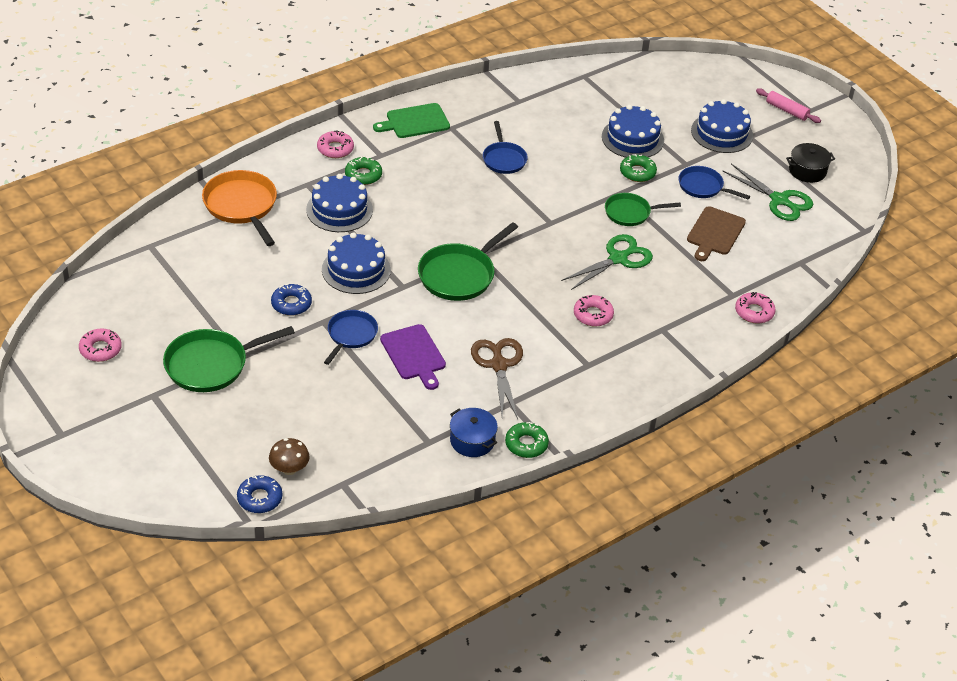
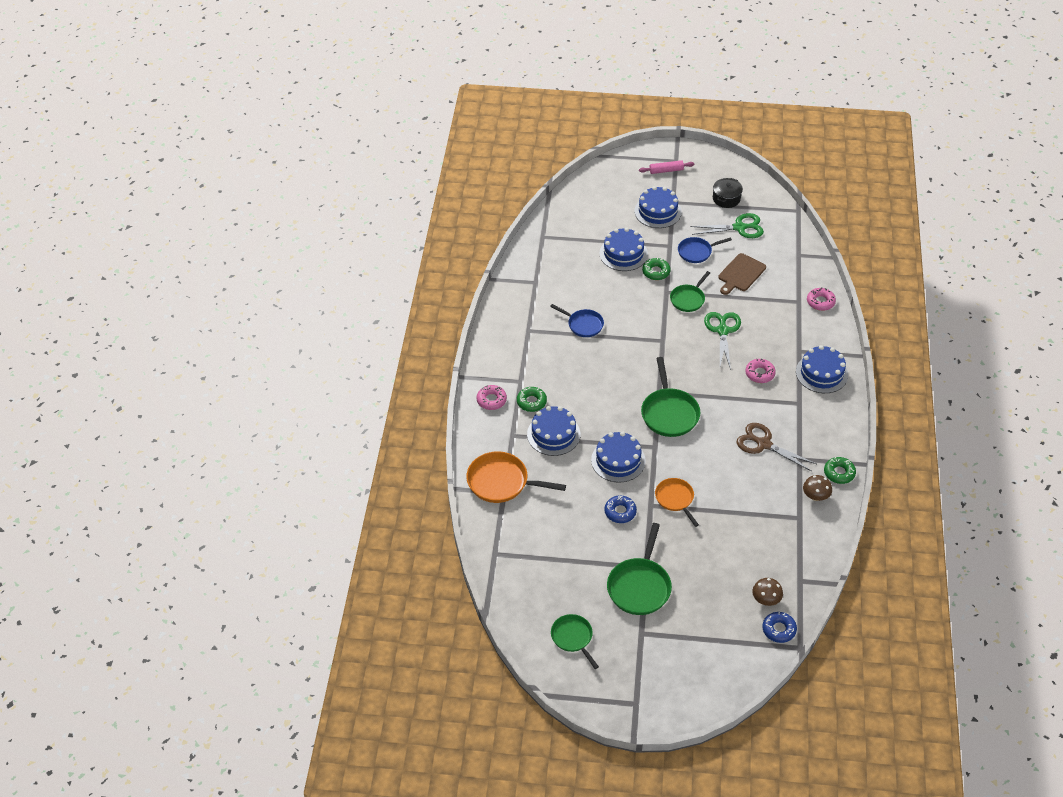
camera: 45 degrees left, 5 degrees up
pink donut [79,329,122,362] -> green pan [551,614,599,669]
blue pan [324,310,378,365] -> orange pan [655,478,699,527]
green cutting board [373,103,450,138] -> none
purple cutting board [380,324,446,390] -> none
blue pot [450,408,498,457] -> brown mushroom [803,475,832,501]
brown cutting board [687,206,746,261] -> brown cutting board turned 60 degrees clockwise [718,253,766,295]
none -> blue cake [796,345,848,393]

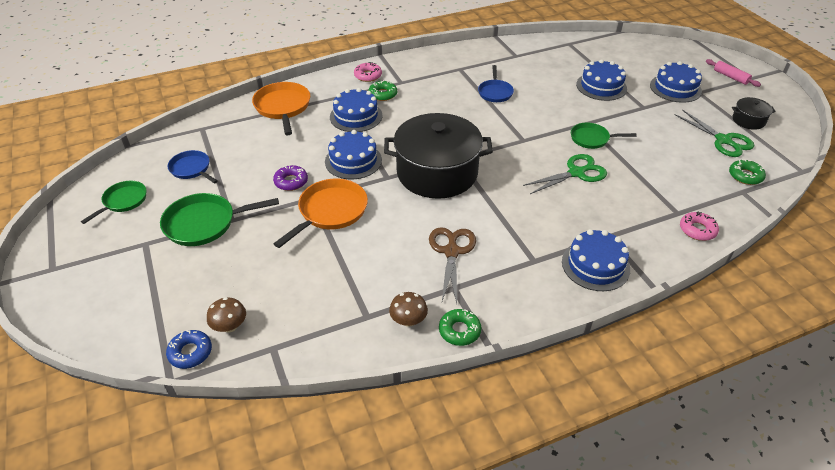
camera: 60 degrees right, 5 degrees down
blue donut [605,495,637,523] -> purple donut [273,165,308,191]
green pan [641,357,701,437] -> black pot [384,113,493,199]
green donut [642,258,671,280] -> green donut moved to [729,159,766,185]
orange pan [655,478,699,527] -> orange pan [274,179,368,248], size x1.58
blue pan [678,237,732,263] -> blue pan moved to [168,150,218,184]
brown cutting board [718,253,766,295] -> none
pink donut [745,359,776,383] -> none

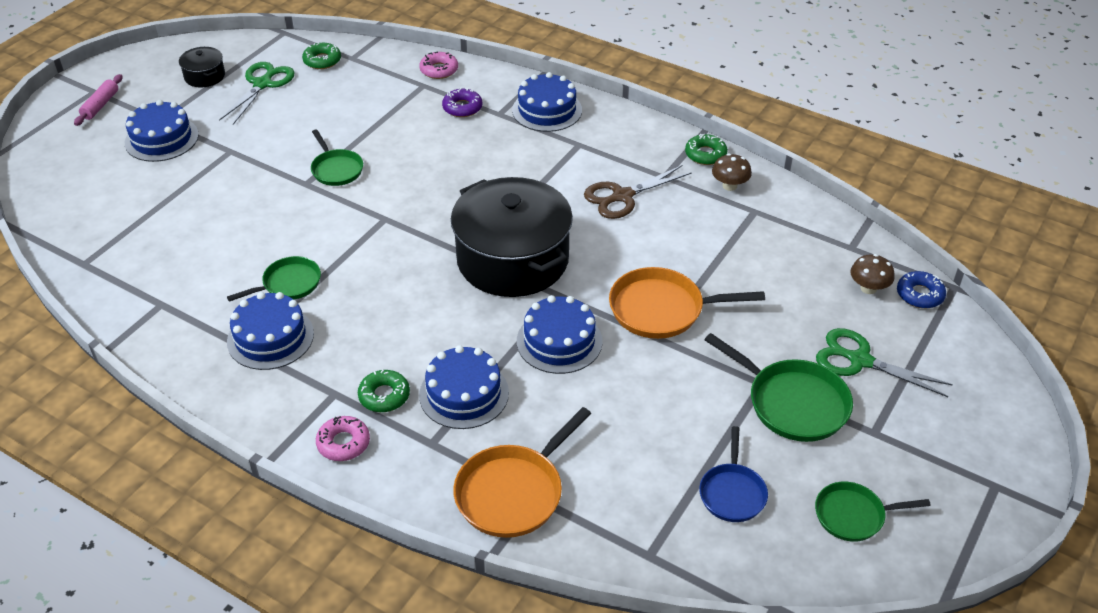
camera: 125 degrees left, 0 degrees up
purple donut [273,165,308,191] -> purple donut moved to [442,88,482,117]
blue pan [478,65,514,102] -> green pan [227,256,321,302]
green scissors [523,154,607,194] -> green scissors moved to [816,328,953,397]
blue cake [576,59,627,101] -> blue cake moved to [227,292,314,370]

